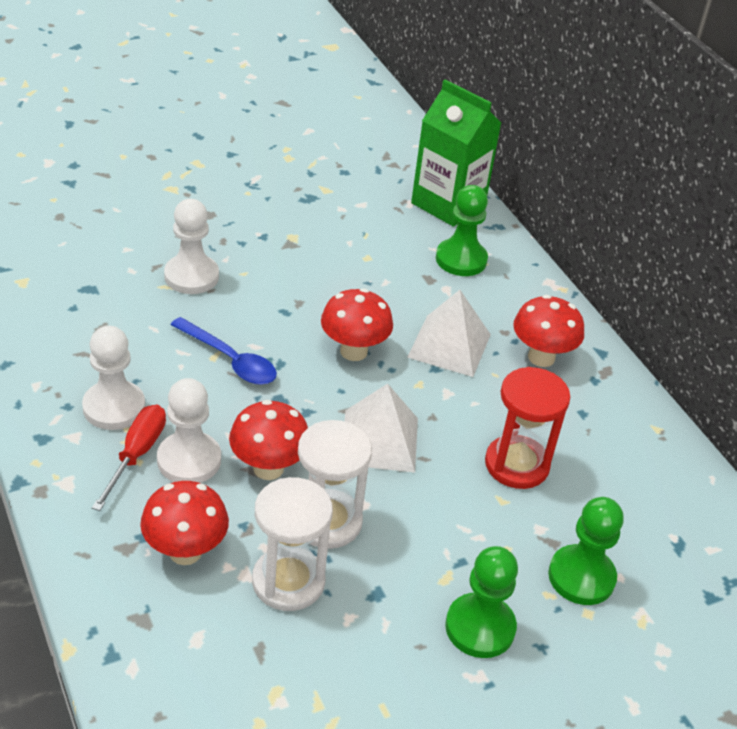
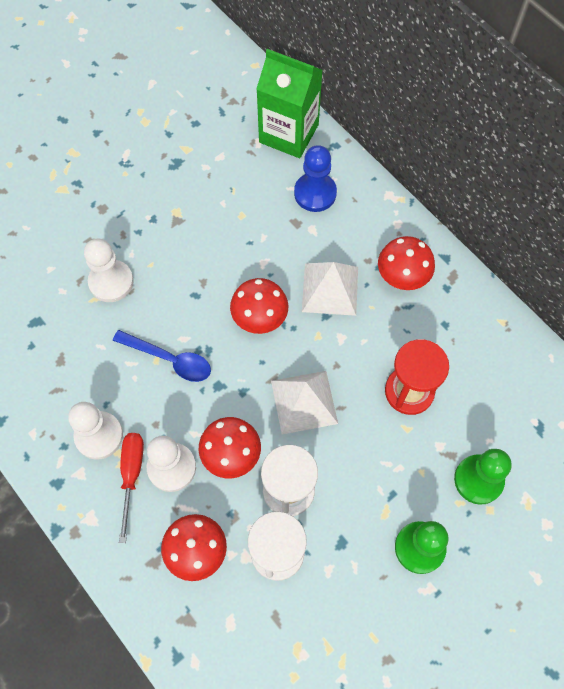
camera: 10 degrees left, 25 degrees up
green pawn [436,185,488,276] -> blue pawn [294,145,337,212]

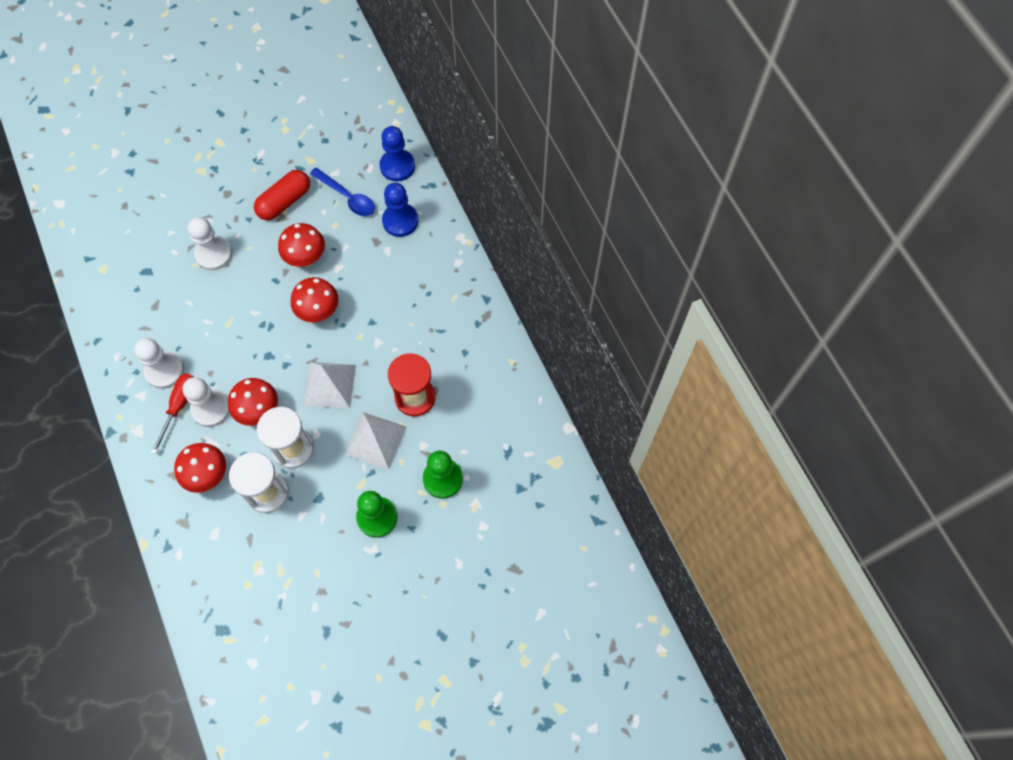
camera: 15 degrees right, 0 degrees up
blue spoon [113,330,211,382] -> blue spoon moved to [310,168,375,216]
green carton [256,49,323,158] -> blue pawn [379,126,415,181]
white pyramid [302,262,358,316] -> white pyramid moved to [345,412,406,470]
red mushroom [378,236,435,290] -> red mushroom moved to [278,223,325,267]
none -> red capsule [254,170,310,220]

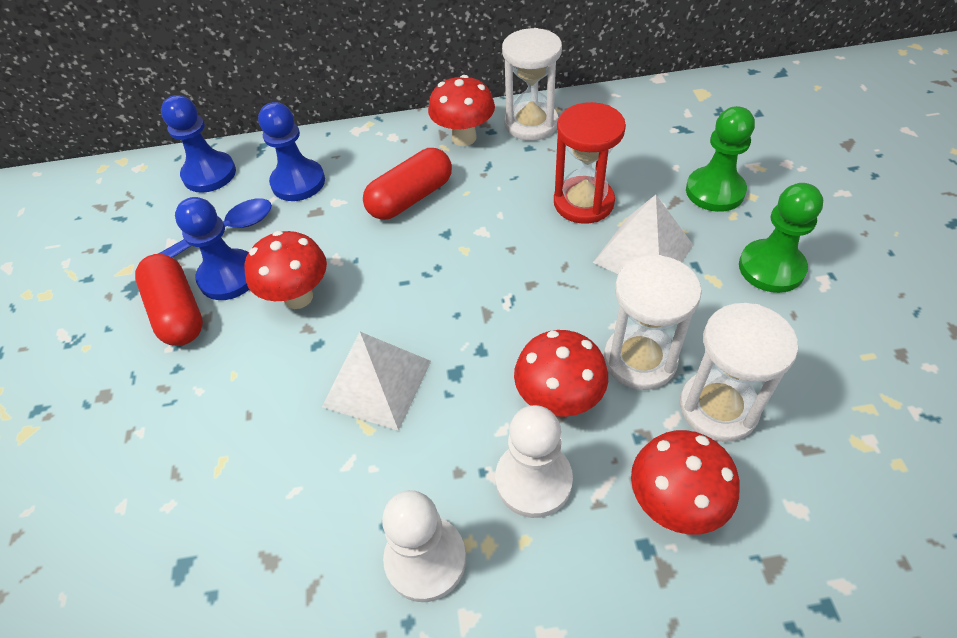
camera: 70 degrees left, 15 degrees down
red screwdriver [151,373,194,454] -> none
white pawn [187,217,232,271] -> none
red mushroom [291,277,338,322] -> red mushroom moved to [428,75,495,146]
white pyramid [304,362,356,408] -> white pyramid moved to [322,332,431,431]
none -> blue pawn [175,197,249,300]
none -> red capsule [363,148,452,220]
none -> white hourglass [502,28,562,141]

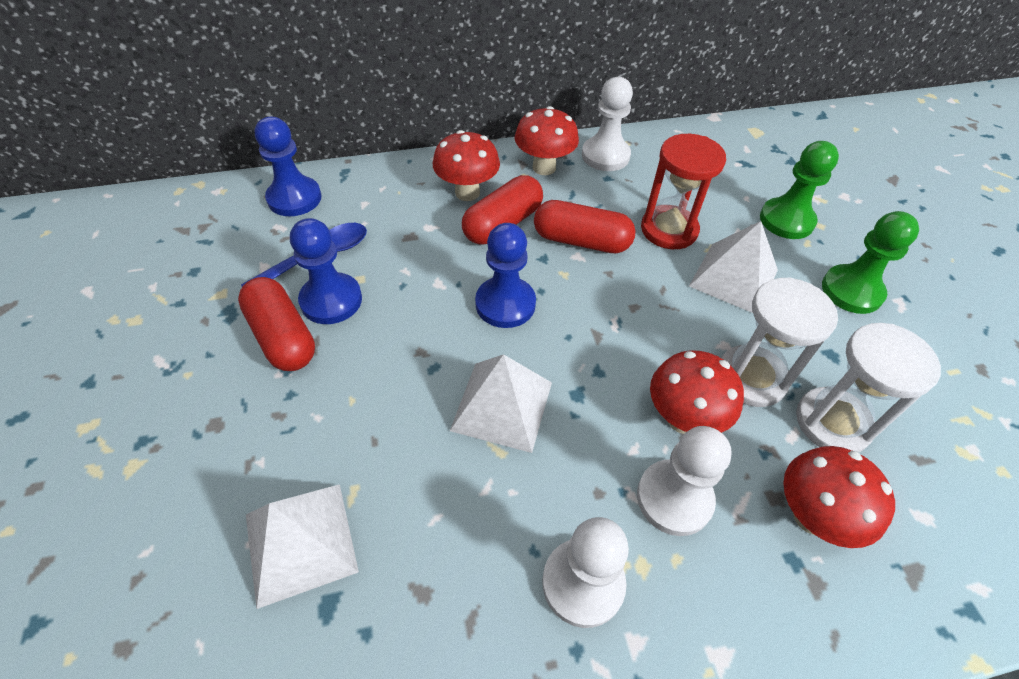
camera: 10 degrees left, 0 degrees up
red mushroom [245,231,327,309] -> red mushroom moved to [433,130,500,201]
blue pawn [258,102,325,201] -> blue pawn moved to [475,223,536,328]
white hourglass [502,28,562,141] -> white pawn [582,77,633,171]
none -> white pyramid [246,484,359,609]
none -> red capsule [534,200,636,253]

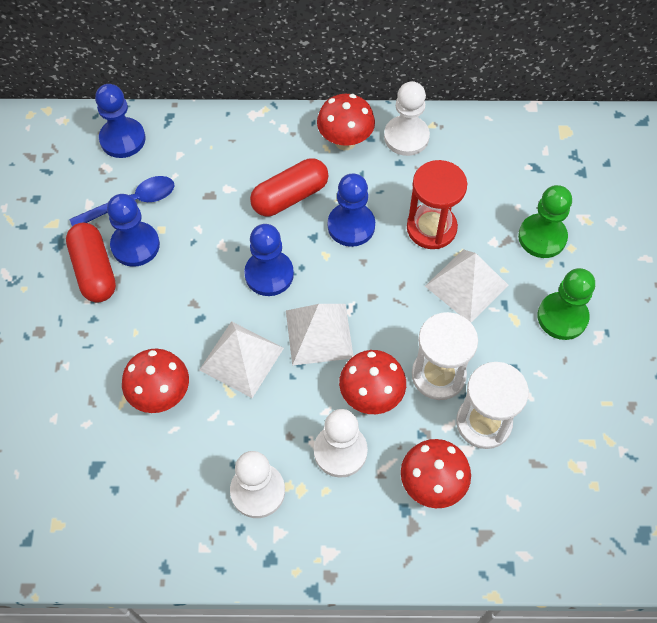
camera: 15 degrees right, 10 degrees up
white pyramid [246,484,359,609] -> white pyramid moved to [286,304,353,366]
red mushroom [433,130,500,201] -> red mushroom moved to [122,349,189,413]
red capsule [534,200,636,253] -> blue pawn [328,173,375,247]

